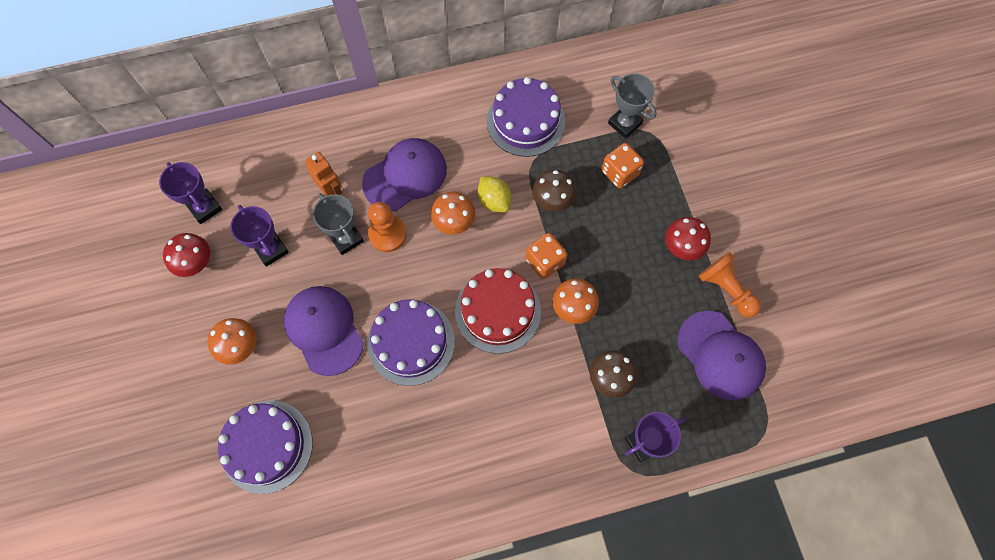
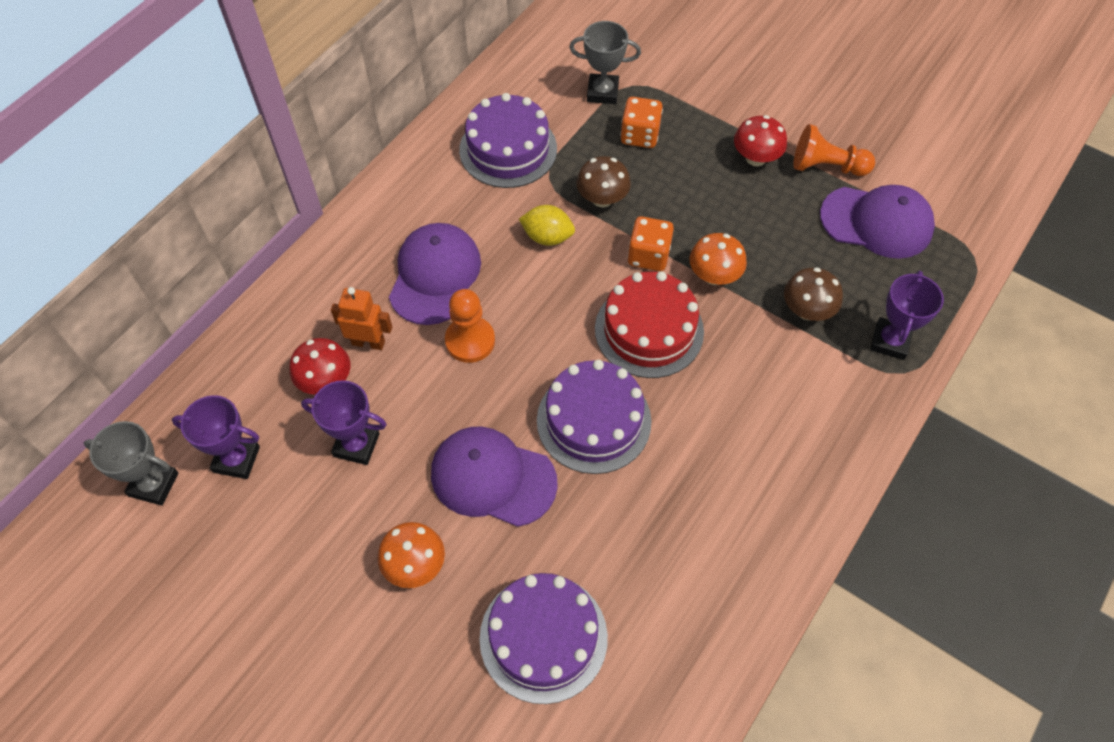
camera: 40 degrees left, 10 degrees down
red mushroom [163,233,210,277] -> red mushroom moved to [289,338,350,395]
grey trophy [313,193,364,255] -> grey trophy moved to [84,421,179,506]
orange mushroom [431,192,475,235] -> none

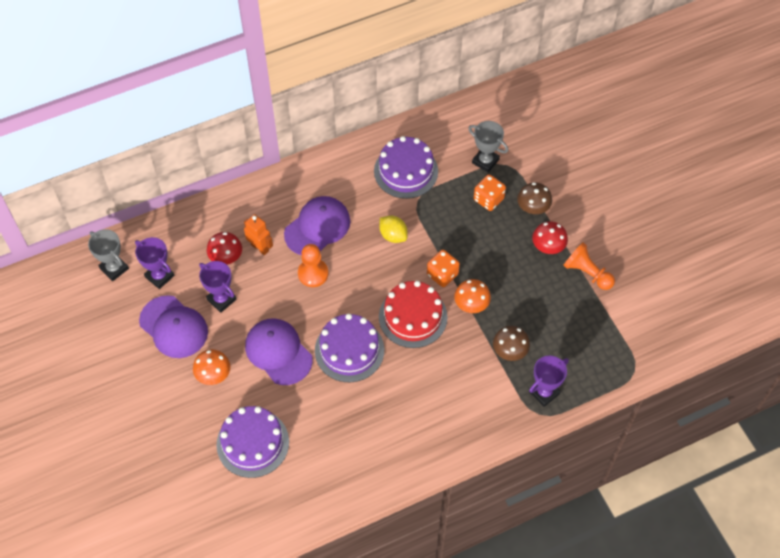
camera: 30 degrees right, 0 degrees up
brown mushroom [576,156,631,207] -> brown mushroom moved to [517,182,552,214]
purple cap [820,185,935,259] -> purple cap moved to [139,295,208,358]

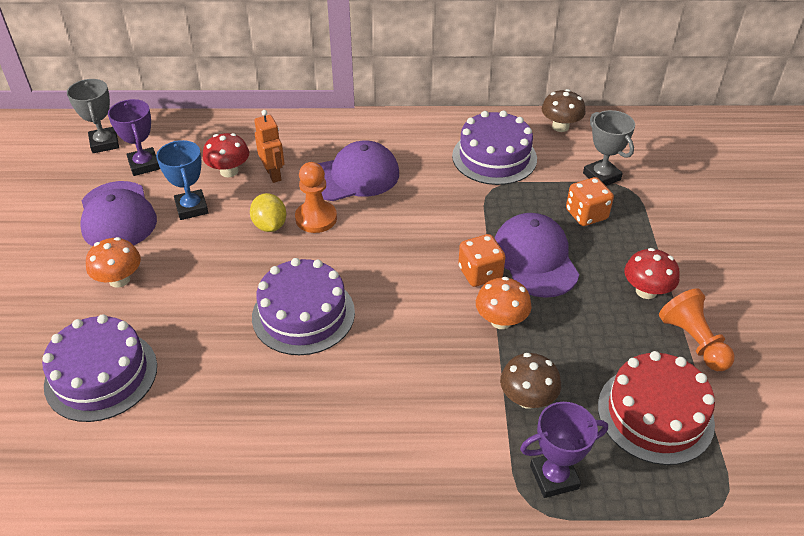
camera: 25 degrees right, 15 degrees down
purple trophy [199,261,237,313] -> blue trophy [156,140,209,220]
purple cap [245,319,313,385] -> purple cap moved to [494,213,579,298]
yellow lemon [379,216,408,243] -> yellow lemon moved to [250,193,286,232]
red cake [379,281,447,348] -> red cake moved to [598,351,715,465]
brown mushroom [517,182,552,214] -> brown mushroom moved to [542,89,586,132]

